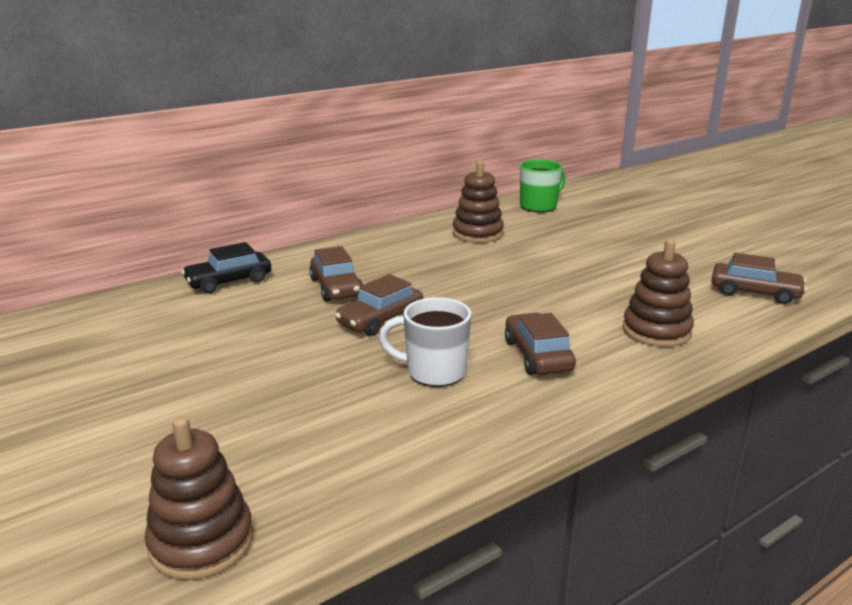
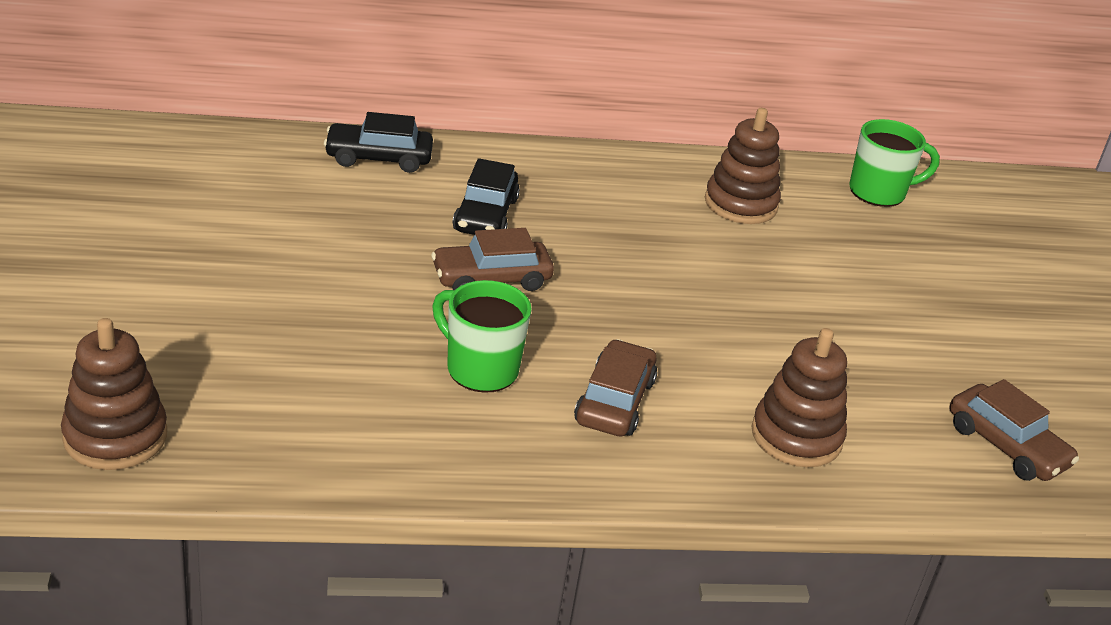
camera: 25 degrees right, 10 degrees up
brown car [309,246,363,302] -> black car [453,158,520,235]
white mug [379,297,471,387] -> green mug [432,280,532,393]

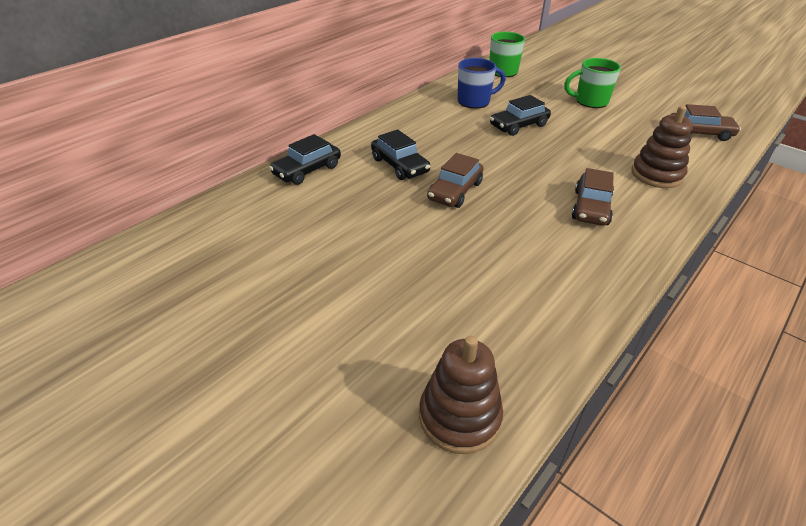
camera: 40 degrees left, 5 degrees up
green mug [432,280,532,393] -> green mug moved to [564,58,621,108]
brown car [574,339,657,436] -> brown car turned 135 degrees counterclockwise [572,168,614,226]
brown stacking toy [705,108,781,224] -> blue mug [457,58,506,109]
none -> black car [490,95,551,136]

